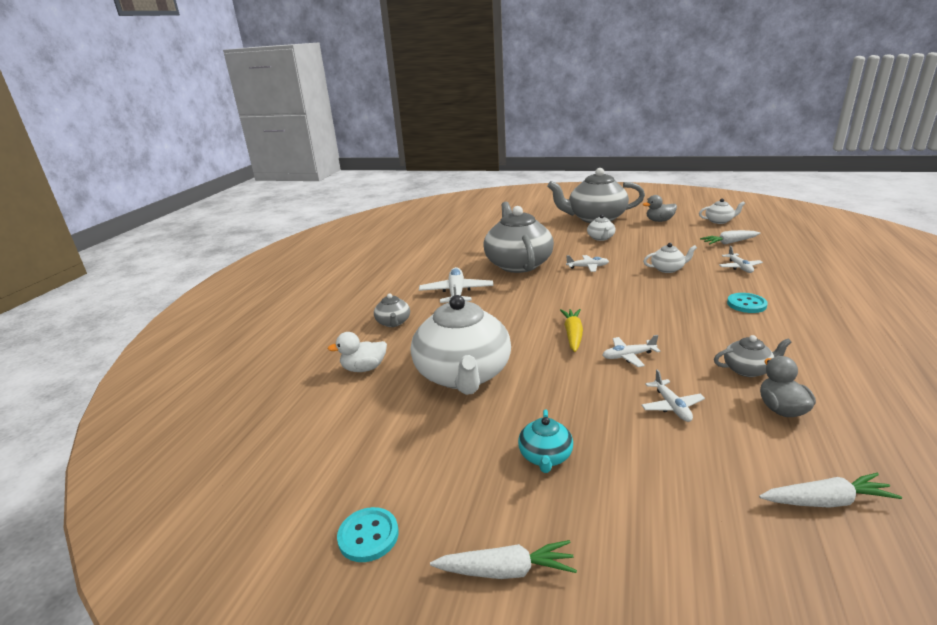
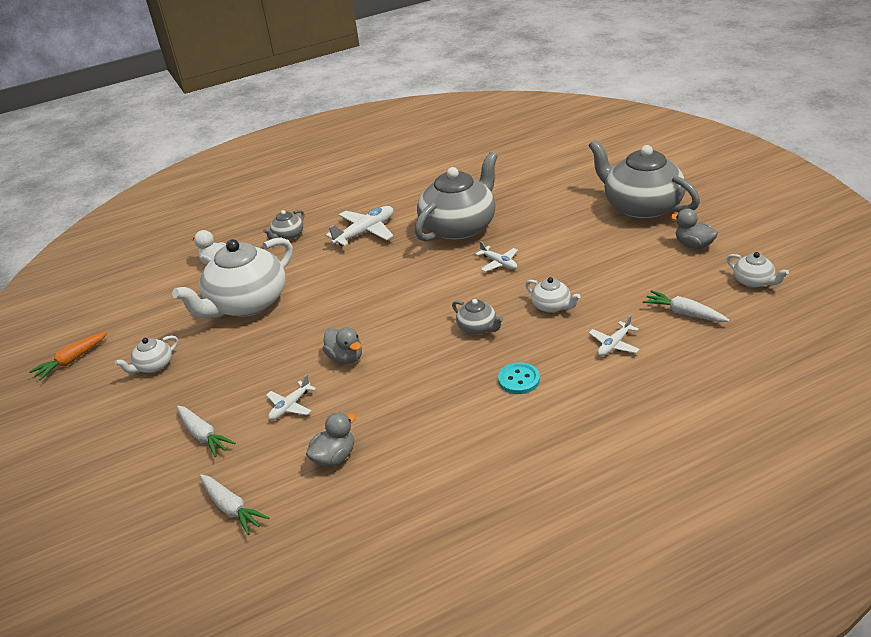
camera: 50 degrees right, 10 degrees up
turquoise button [337,507,398,562] -> orange carrot [29,332,107,381]
white carrot [430,540,577,579] -> white carrot moved to [177,406,236,457]
turquoise teapot [518,409,573,473] -> none
yellow carrot [560,309,583,352] -> none
white teapot [587,214,616,241] -> white teapot moved to [115,335,178,373]
white plane [602,335,660,367] -> grey duck [323,327,362,364]
grey teapot [714,335,792,377] -> grey teapot moved to [452,299,504,335]

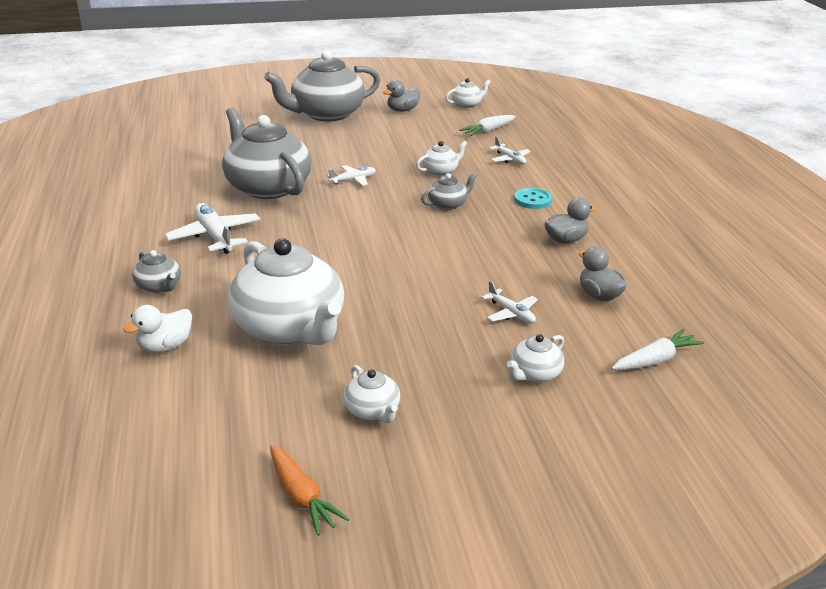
camera: 80 degrees left, 5 degrees down
white carrot [177,406,236,457] -> white teapot [507,334,564,382]
grey duck [323,327,362,364] -> grey duck moved to [544,198,597,243]

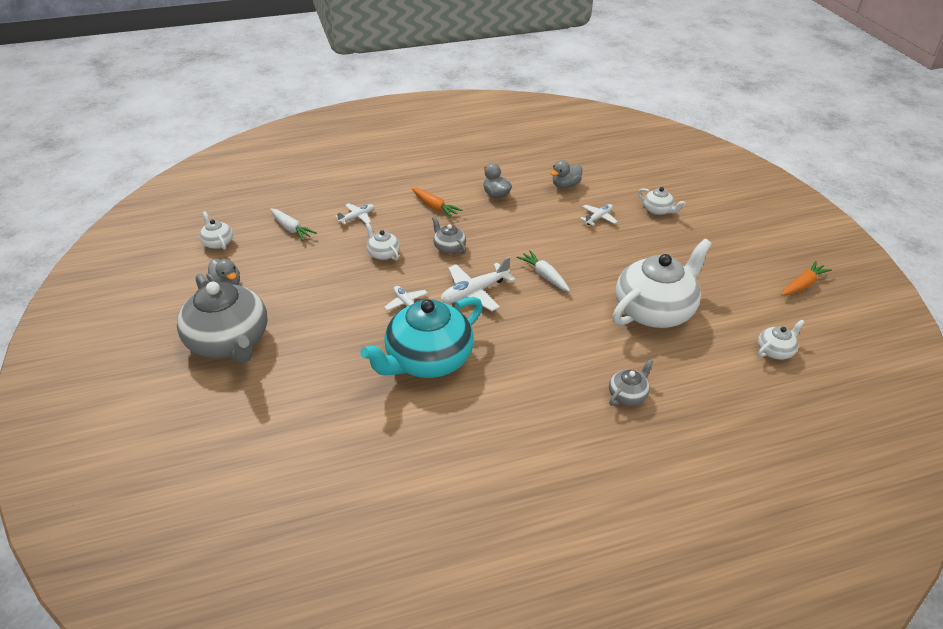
camera: 95 degrees left, 10 degrees up
white duck [123,305,192,353] -> none
white plane [165,203,260,254] -> white plane moved to [441,257,516,311]
grey teapot [222,107,311,199] -> turquoise teapot [360,297,483,378]
white teapot [343,365,400,423] -> white teapot moved to [758,319,805,360]
turquoise button [514,188,552,209] -> orange carrot [412,188,462,218]
white carrot [612,329,704,370] -> white carrot moved to [516,250,570,292]

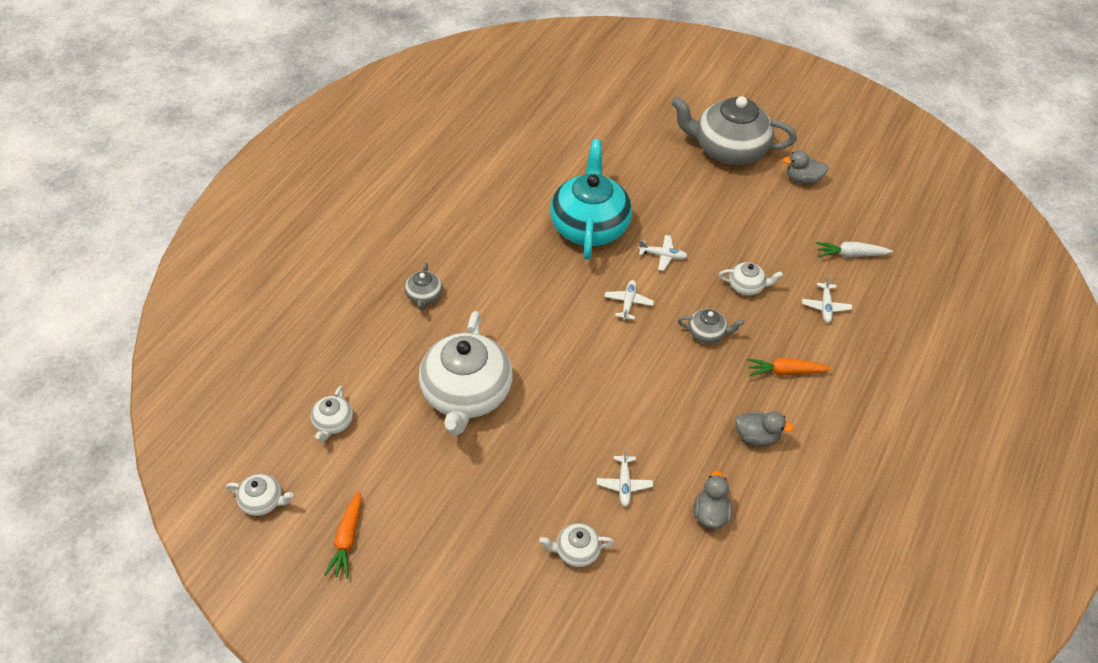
camera: 135 degrees right, 10 degrees up
white teapot [199,211,233,250] -> white teapot moved to [226,474,294,516]
white plane [441,257,516,311] -> white plane [604,280,654,320], size x0.59
white carrot [516,250,570,292] -> none

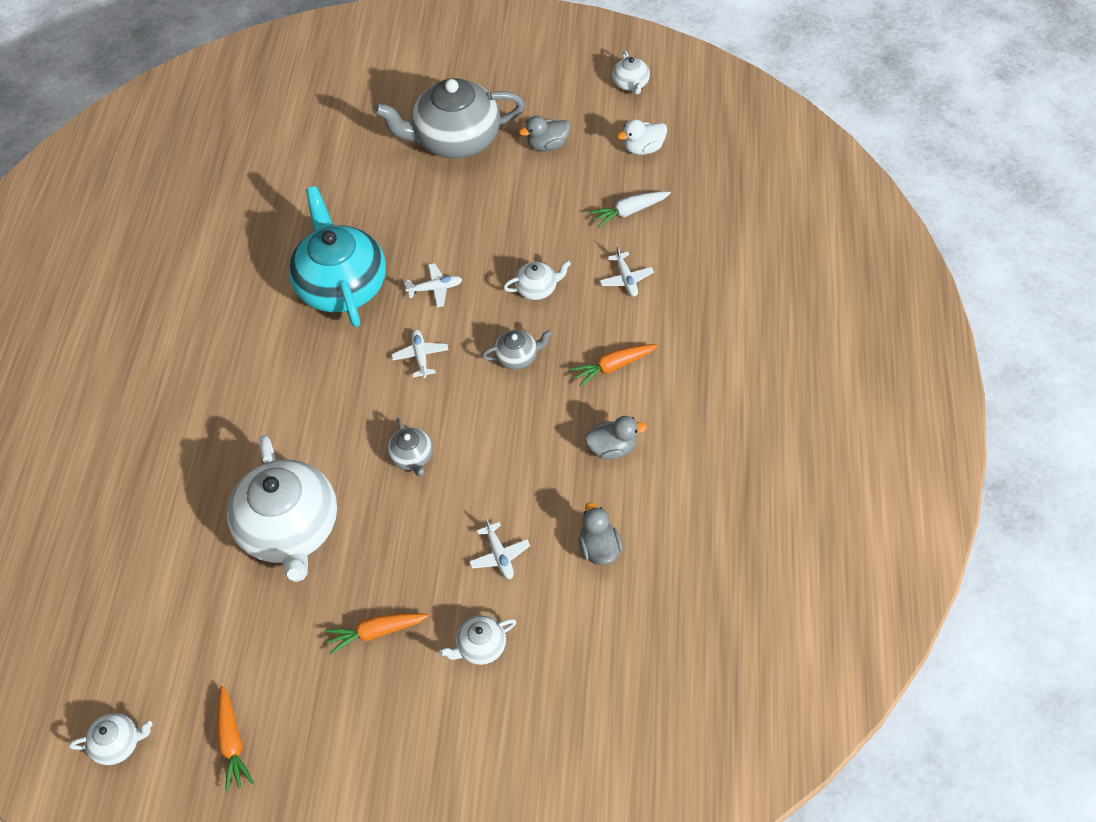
camera: 20 degrees left, 5 degrees up
white teapot [311,386,353,441] -> white teapot moved to [612,50,650,95]
grey teapot [405,262,443,310] -> grey teapot moved to [387,418,433,477]
none -> orange carrot [324,613,429,655]
none -> white duck [617,119,667,155]

